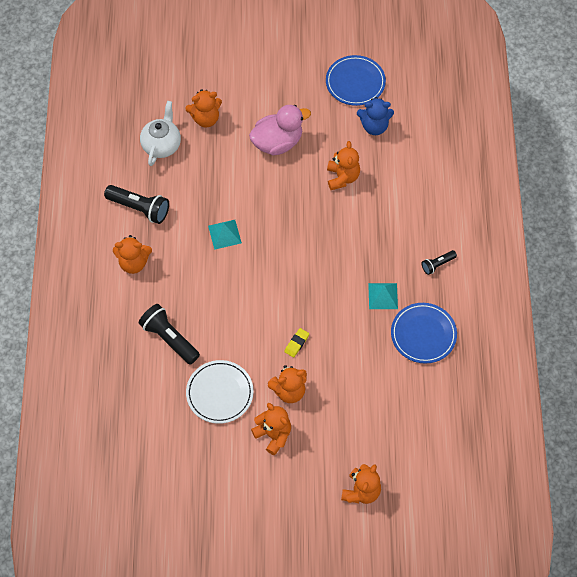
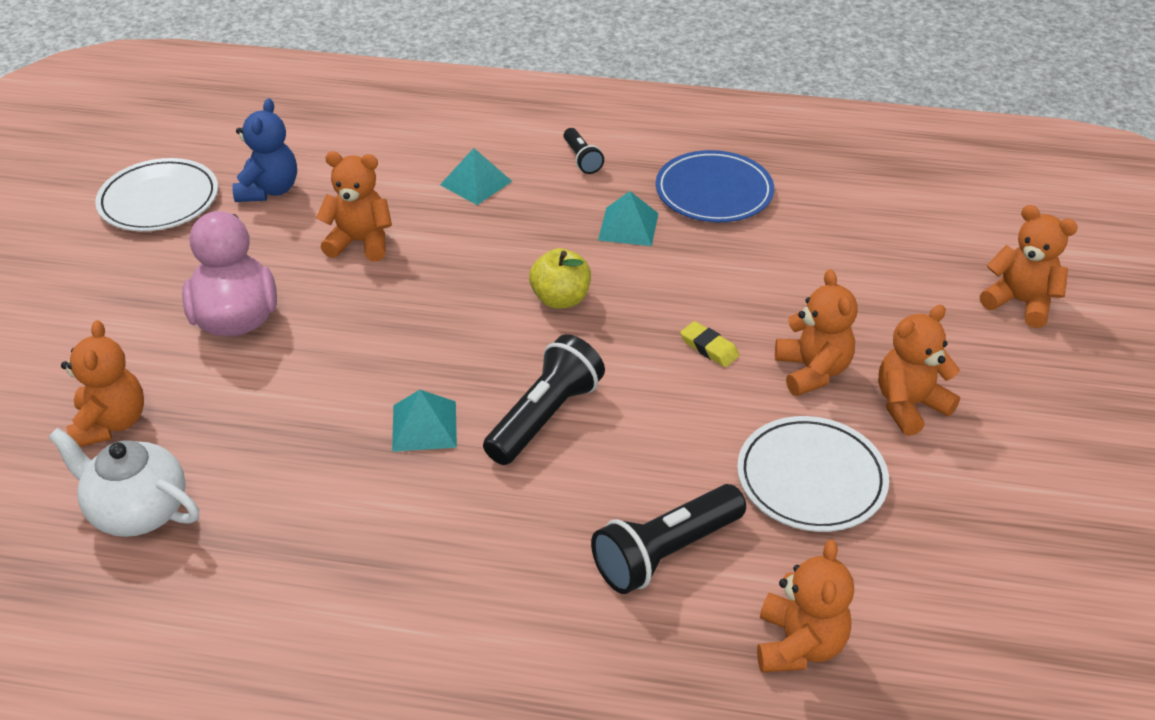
camera: 80 degrees left, 20 degrees down
black flashlight [104,185,169,224] -> black flashlight moved to [483,334,605,465]
orange teddy bear [113,235,152,274] -> orange teddy bear moved to [757,540,854,673]
blue plate [326,55,386,106] -> white plate [95,158,218,231]
none -> turquoise pyramid [440,148,512,205]
none -> yellow apple [529,248,591,309]

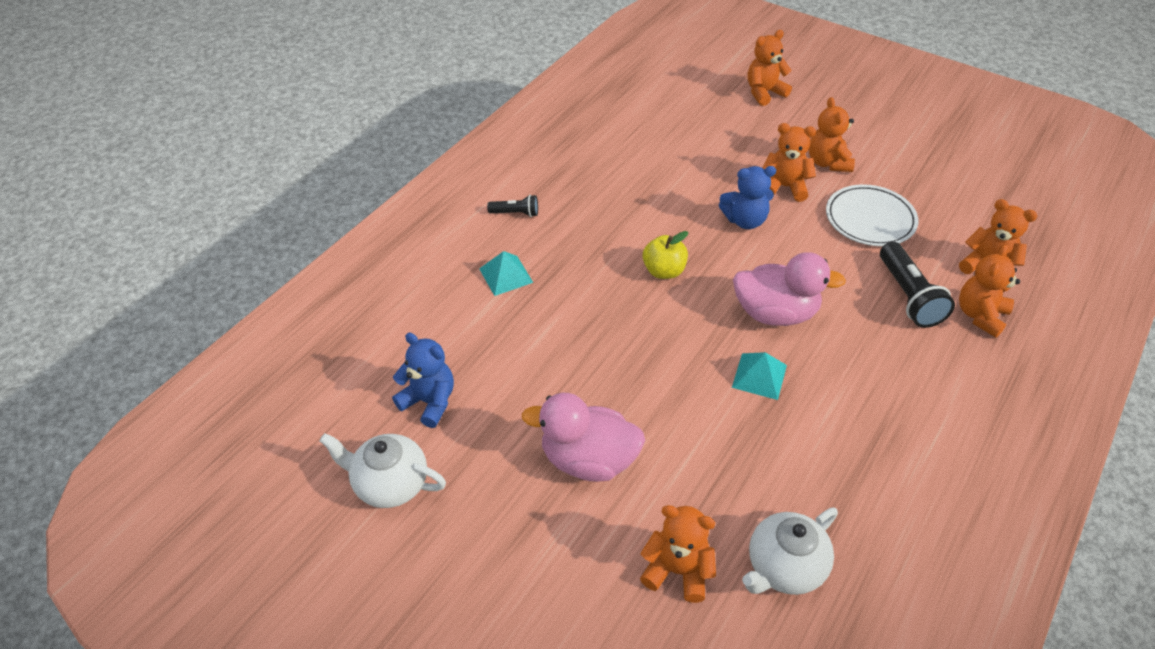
camera: 65 degrees left, 5 degrees up
white plate [95,158,218,231] -> white teapot [319,433,446,508]
orange teddy bear [316,152,392,262] -> orange teddy bear moved to [959,245,1020,337]
black flashlight [483,334,605,465] -> pink duck [733,252,846,326]
turquoise pyramid [598,191,659,246] -> none
blue plate [656,150,774,222] -> none
yellow eraser [680,321,739,367] -> blue teddy bear [719,166,776,229]

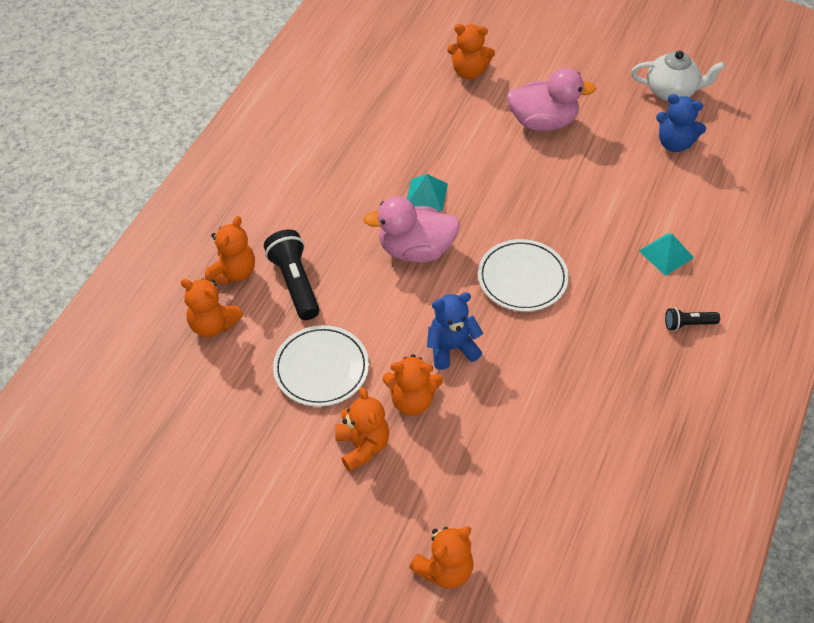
camera: 170 degrees right, 5 degrees up
yellow apple [643,231,688,279] -> white plate [478,239,569,312]
white teapot [742,507,838,595] -> none

